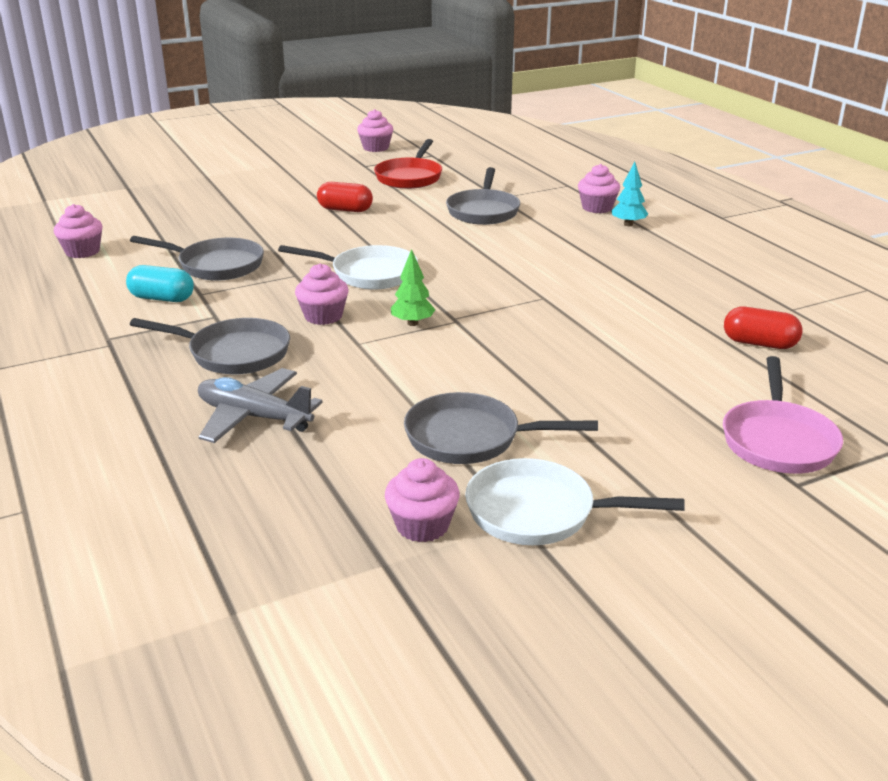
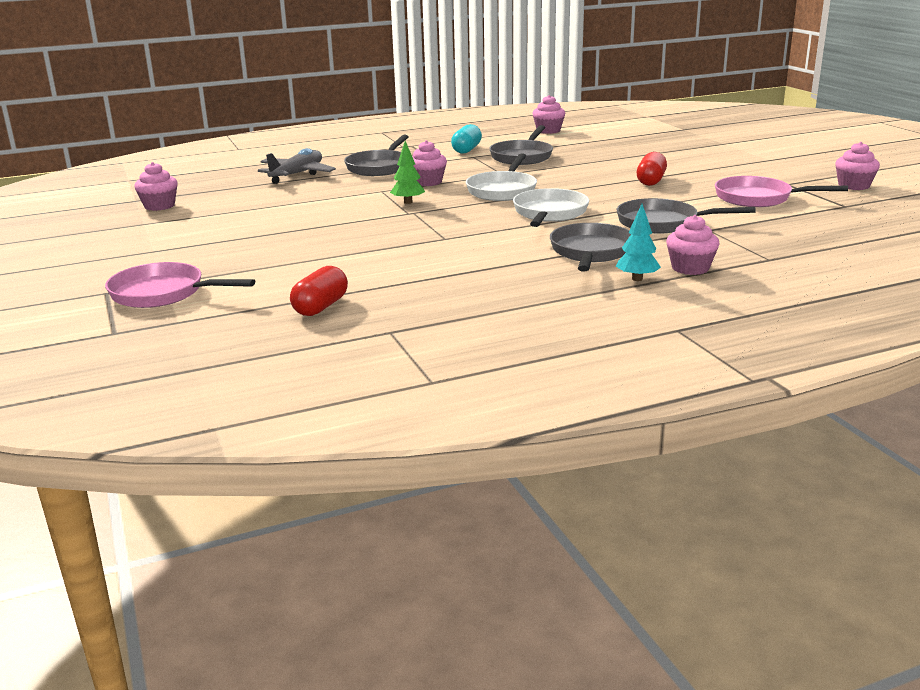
camera: 95 degrees right, 5 degrees down
red pan [374,139,442,189] -> pink pan [715,176,848,207]
grey pan [404,392,598,464] -> grey pan moved to [550,223,631,272]
white pan [465,458,685,545] -> white pan moved to [513,188,589,227]

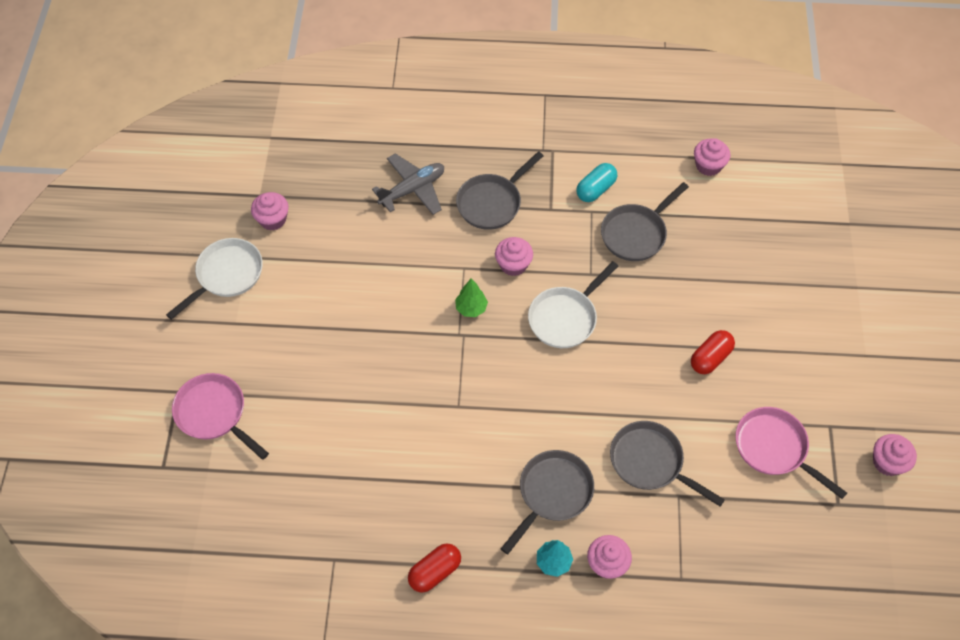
camera: 25 degrees right, 35 degrees up
red capsule [290,266,348,316] -> red capsule moved to [408,543,461,593]
white pan [513,188,589,227] -> white pan moved to [166,238,263,320]

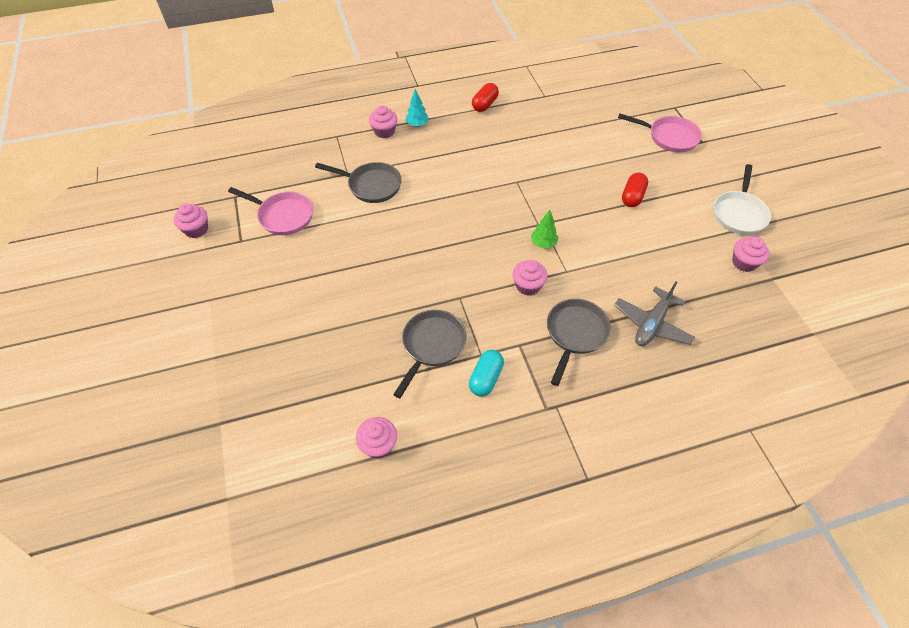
camera: 160 degrees right, 5 degrees down
grey pan [501,450,594,554] -> none
white pan [528,261,618,348] -> none
red capsule [691,330,735,374] -> red capsule moved to [622,172,648,207]

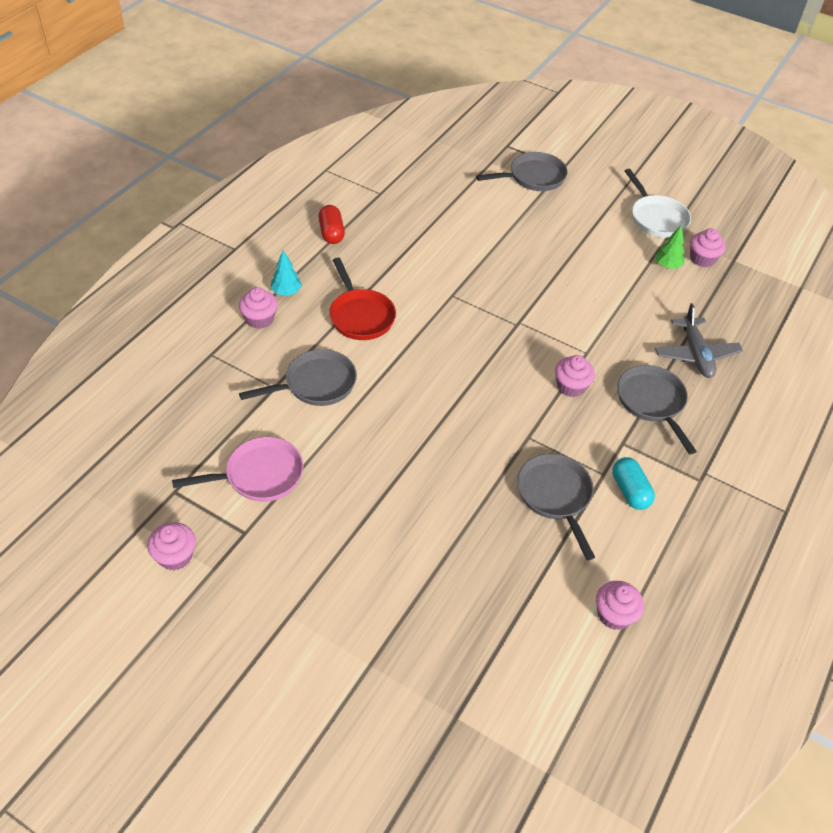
camera: 45 degrees left, 5 degrees down
green tree [531,210,558,248] -> green tree moved to [655,225,685,269]
pink pan [618,114,702,153] -> grey pan [476,152,568,191]
red capsule [622,172,648,207] -> none
none -> red pan [329,258,396,340]

